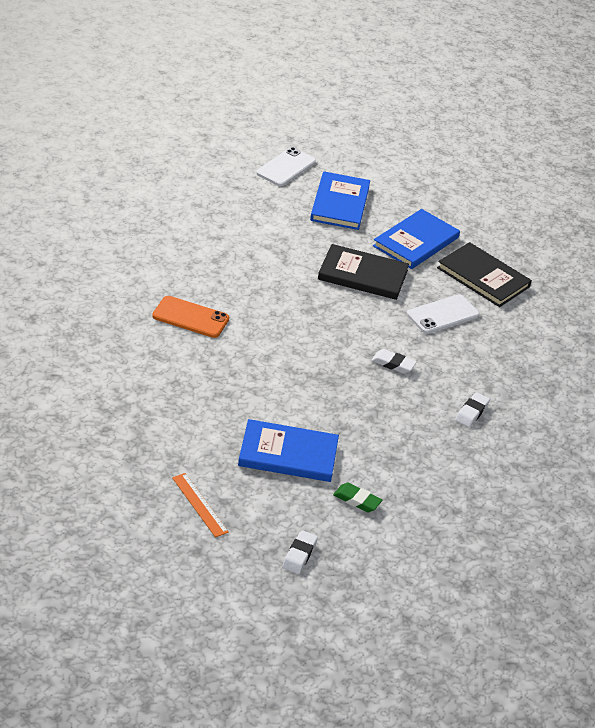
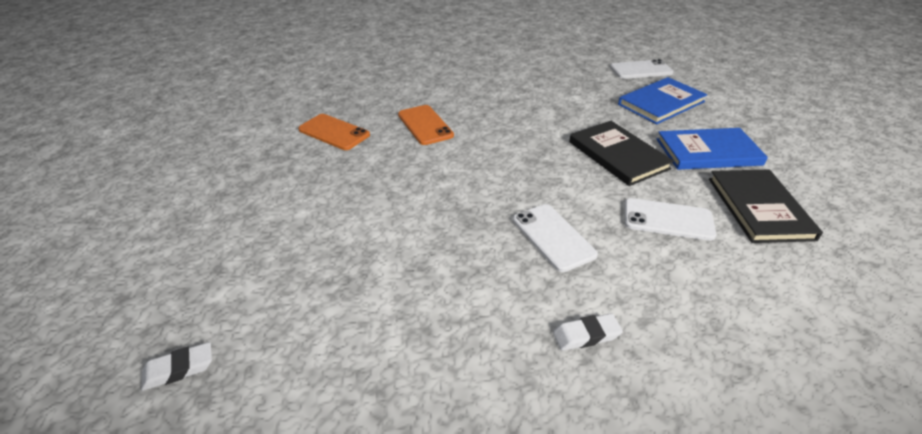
camera: 50 degrees right, 0 degrees up
orange ruler [172,473,229,537] -> none
blue book [238,419,339,482] -> none
green eraser [333,483,382,512] -> none
white eraser [371,349,417,374] -> white phone [513,204,598,272]
none -> orange phone [298,114,370,150]

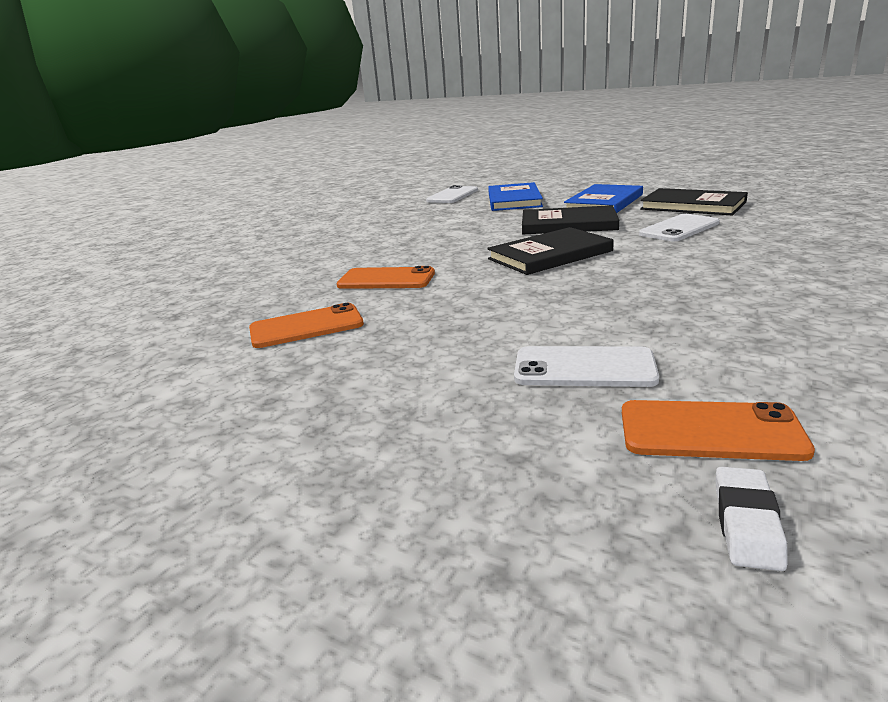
camera: 50 degrees left, 15 degrees down
white phone [513,204,598,272] -> white phone moved to [514,346,659,387]
white eraser [553,314,623,351] -> none
none -> black book [487,227,614,275]
none -> orange phone [622,400,815,461]

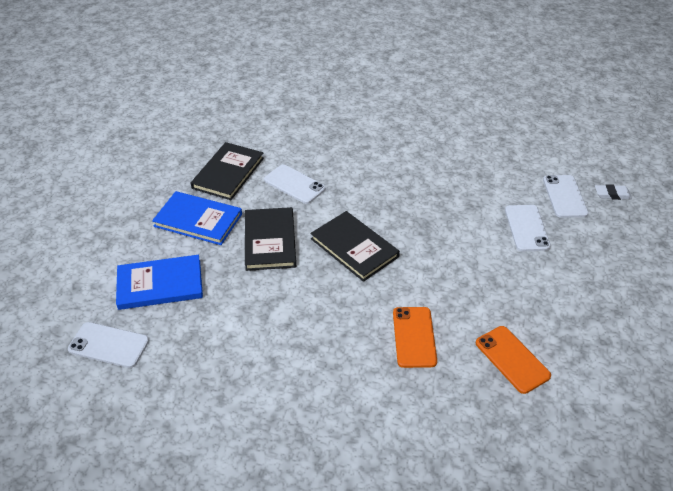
camera: 105 degrees left, 20 degrees up
orange phone [622,400,815,461] -> white phone [543,175,589,218]

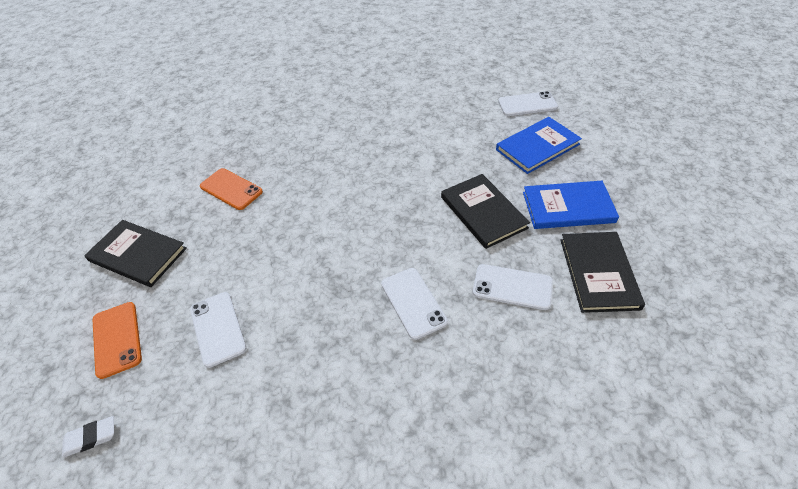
camera: 160 degrees right, 5 degrees up
black book [310,211,400,282] -> black book moved to [84,220,187,287]
orange phone [393,307,437,368] -> orange phone moved to [93,302,142,379]
white phone [543,175,589,218] -> white phone moved to [381,268,448,340]

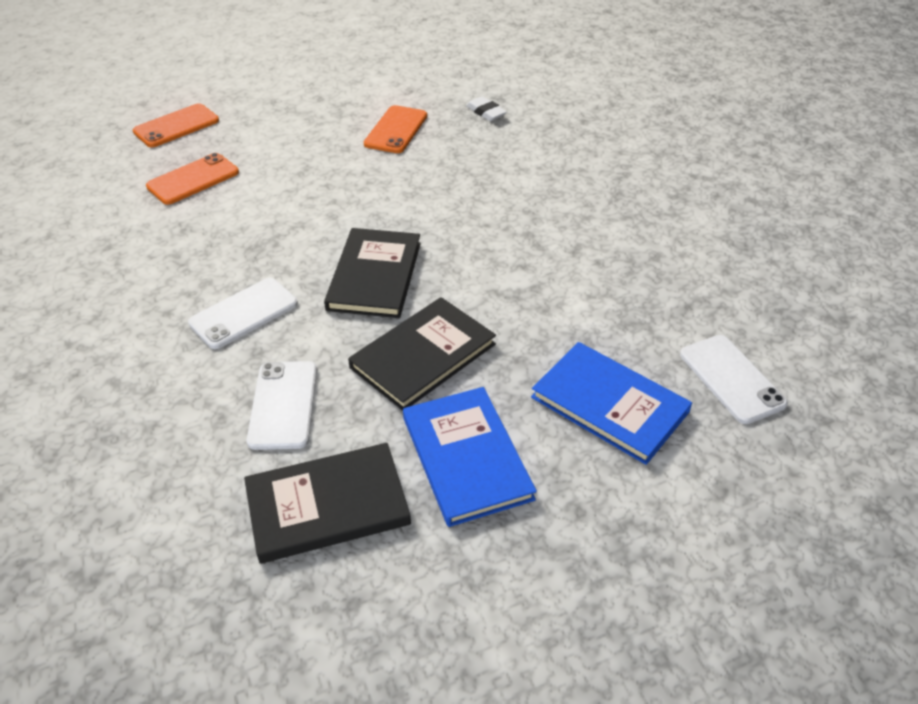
camera: 70 degrees right, 5 degrees down
white eraser [62,416,114,458] -> white eraser moved to [466,96,507,121]
black book [84,220,187,287] -> black book moved to [324,228,421,318]
white phone [190,292,246,368] -> orange phone [146,153,239,205]

